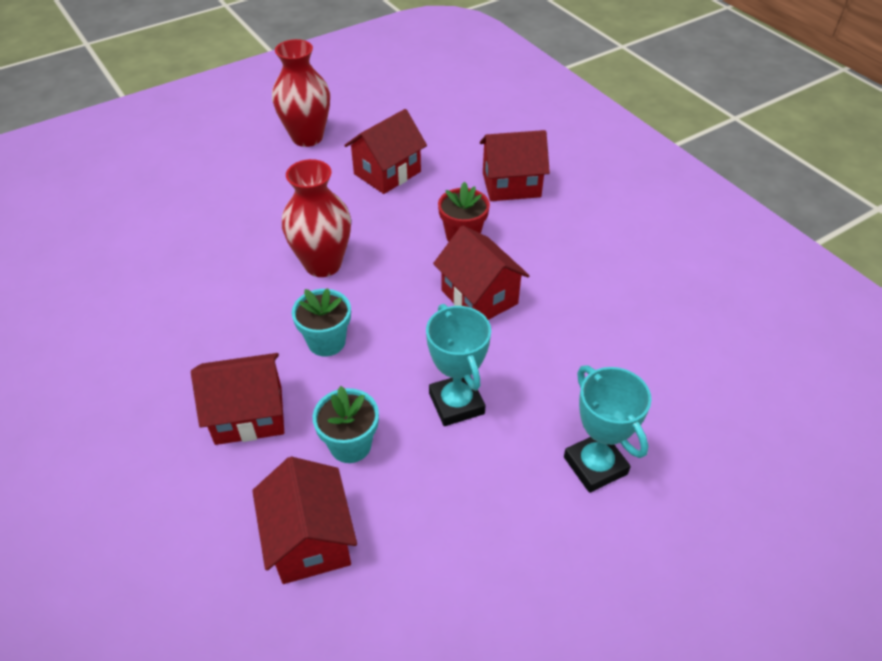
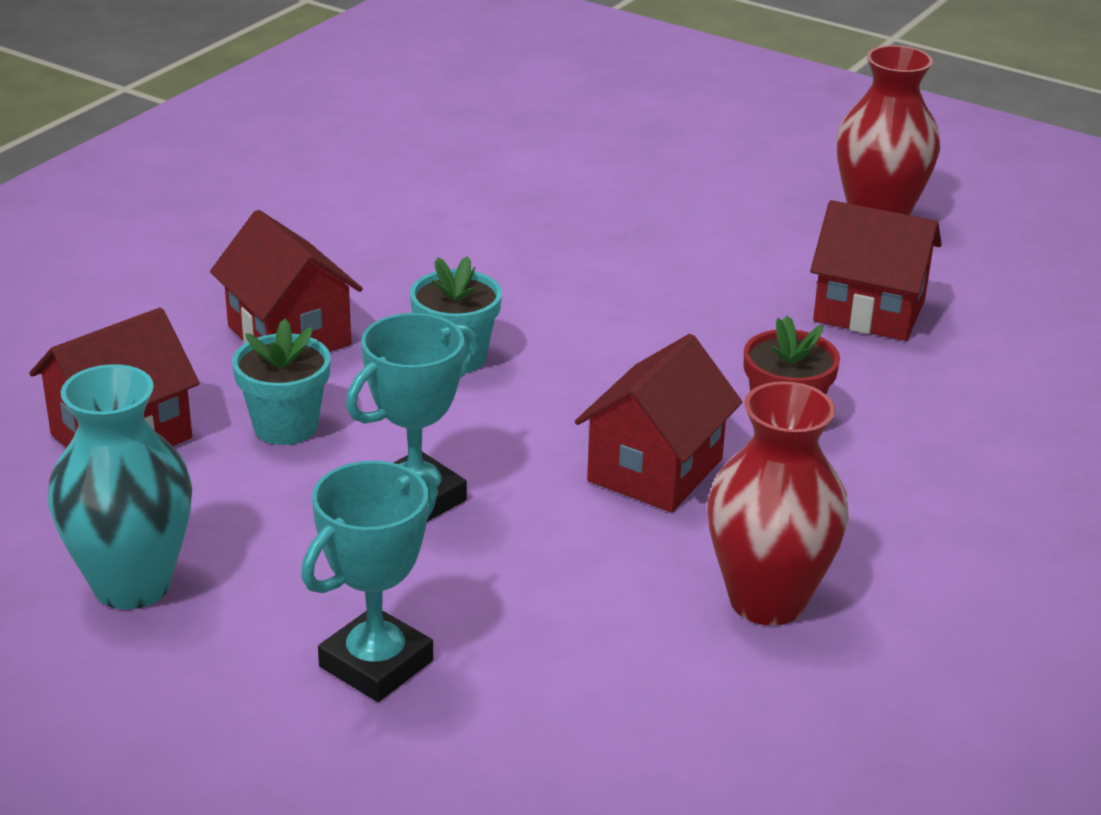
camera: 65 degrees right, 15 degrees down
red vase [282,159,351,277] -> red vase moved to [707,381,849,626]
red house [480,130,550,201] -> none
none -> turquoise vase [48,364,192,610]

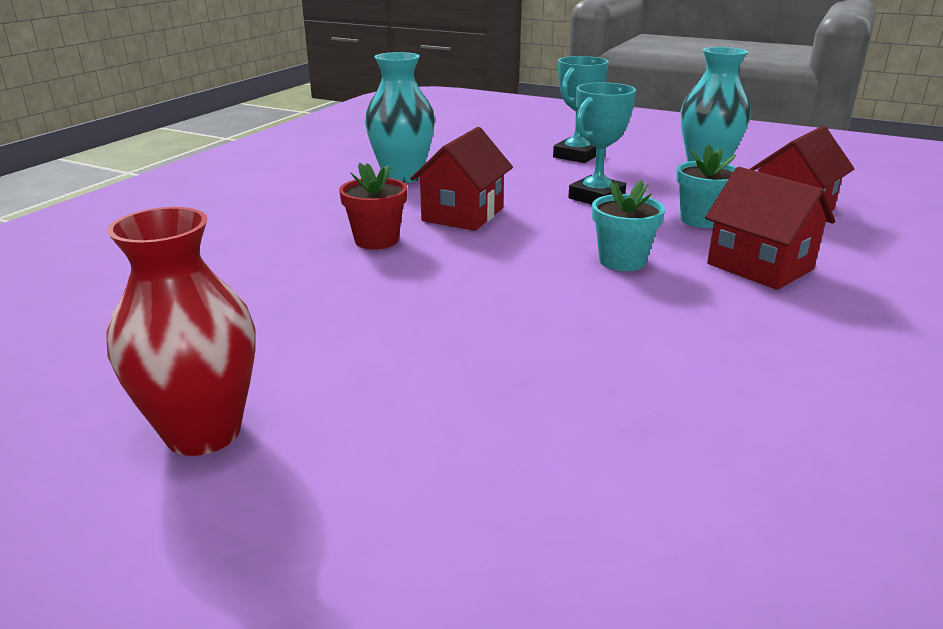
camera: 175 degrees right, 5 degrees down
red vase [707,381,849,626] -> turquoise vase [365,52,435,183]
red house [810,200,942,341] -> none

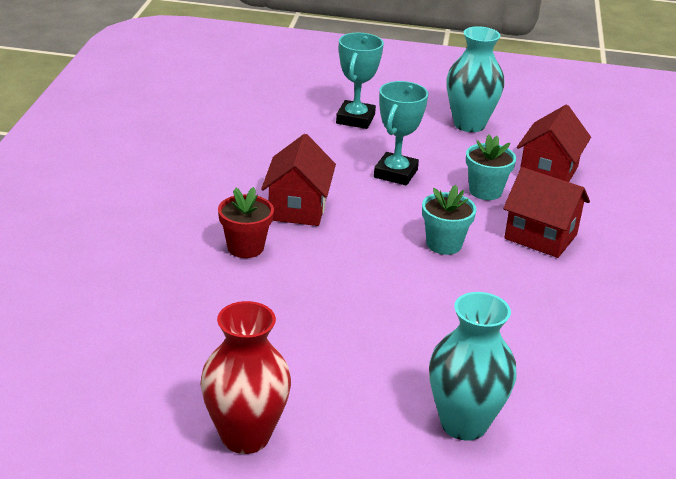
camera: 20 degrees left, 5 degrees up
turquoise vase [365,52,435,183] -> turquoise vase moved to [429,292,517,441]

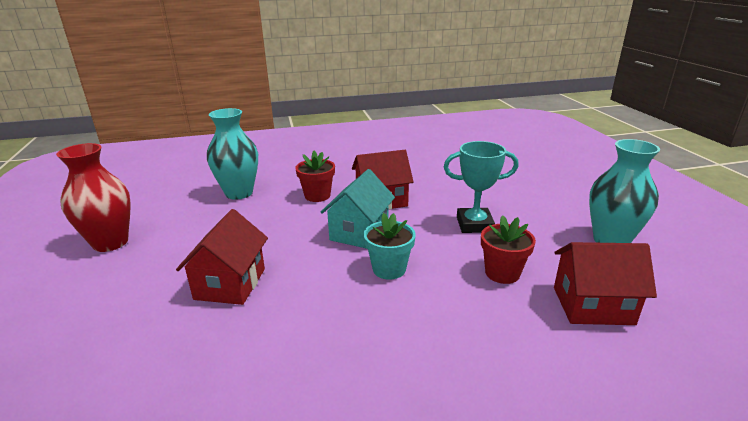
camera: 70 degrees right, 5 degrees down
turquoise trophy [336,33,384,129] -> none
turquoise vase [429,292,517,441] -> turquoise vase moved to [207,108,258,200]
turquoise flower pot [466,135,516,200] -> red flower pot [481,216,536,284]
red house [503,167,590,258] -> red house moved to [176,209,268,305]
none -> turquoise house [320,169,395,249]

